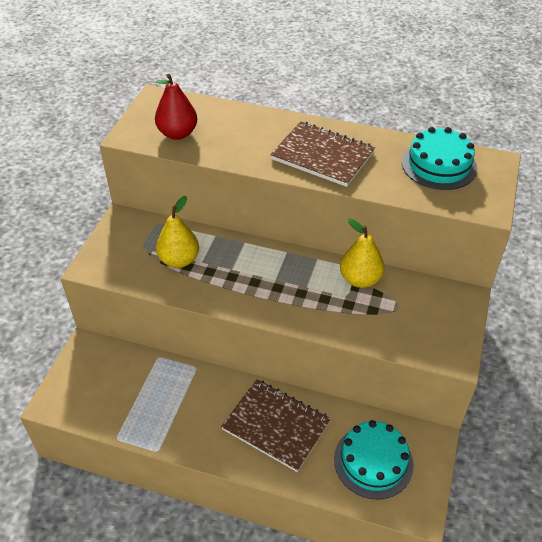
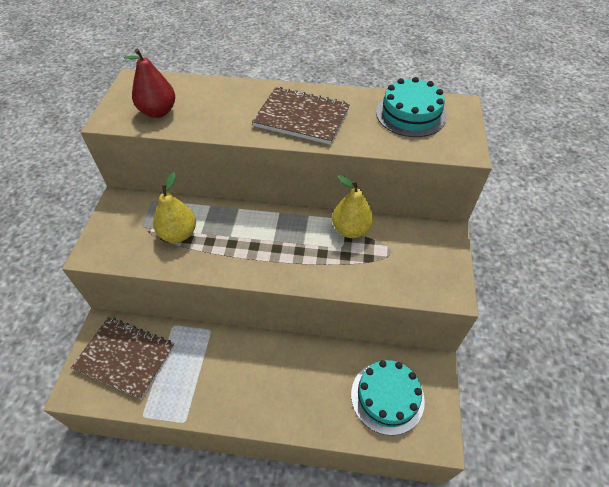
camera: 10 degrees left, 5 degrees up
brown notebook [221,379,331,472] -> brown notebook moved to [71,317,175,399]

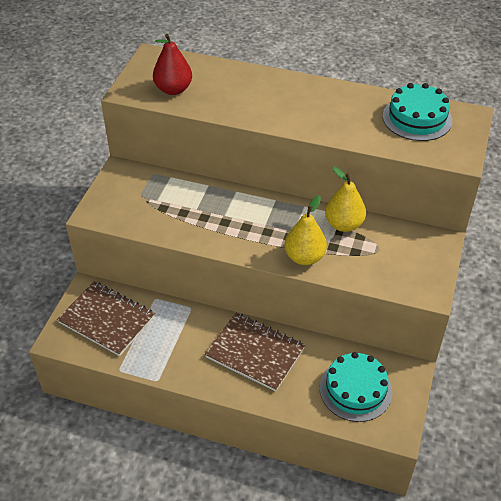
camera: 10 degrees right, 5 degrees down
yellow pear [153,172,196,243] -> yellow pear moved to [284,195,327,265]
brown notebook [252,87,350,145] -> brown notebook moved to [205,313,305,392]

